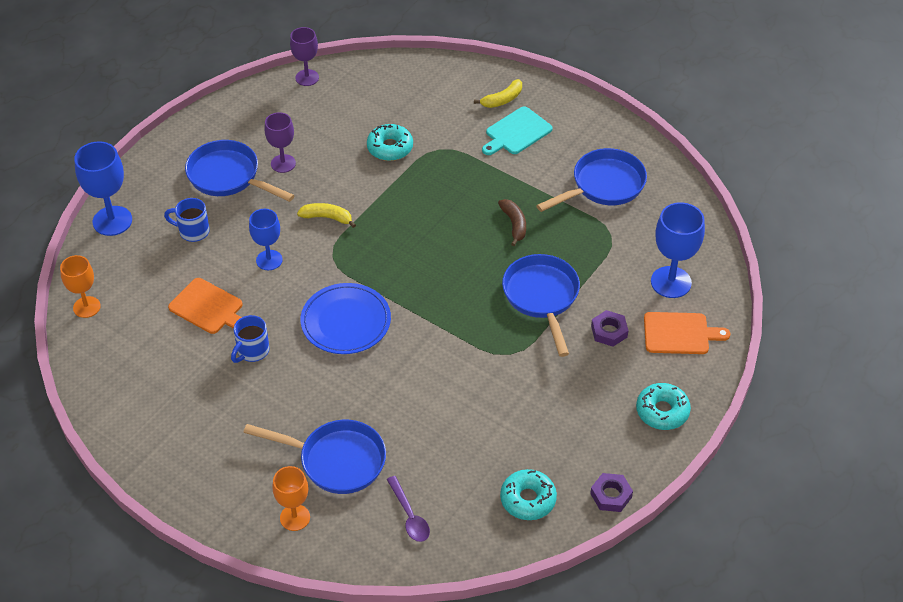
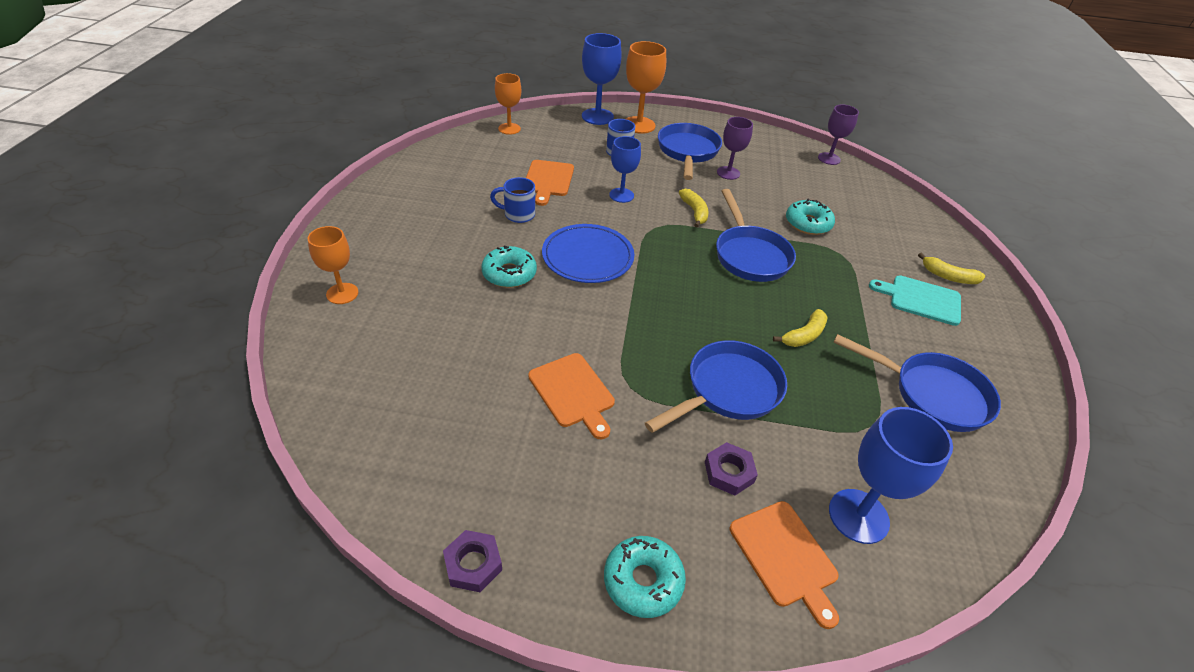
camera: 60 degrees right, 5 degrees down
blue pan [243,420,386,494] -> blue pan moved to [716,189,796,282]
purple spoon [387,476,430,542] -> none
brown banana [498,199,526,246] -> yellow banana [773,309,828,347]
turquoise donut [500,469,557,520] -> turquoise donut moved to [481,246,537,288]
none -> orange cutting board [528,353,615,439]
none -> orange goblet [626,41,666,134]

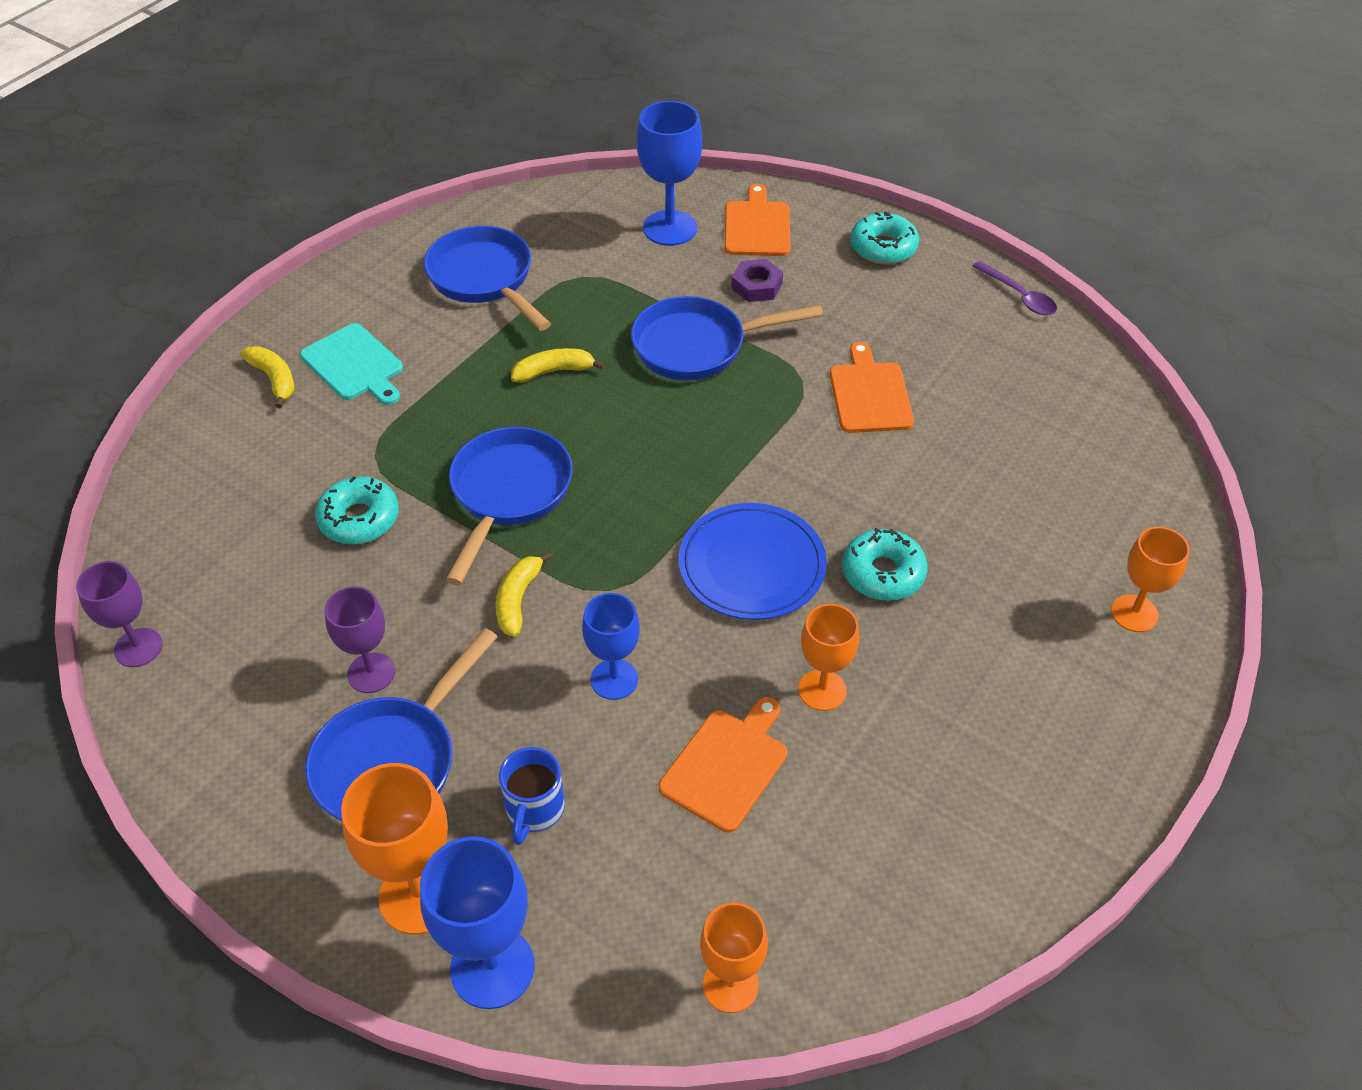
camera: 150 degrees left, 5 degrees up
purple nut [443,530,502,592] -> purple spoon [973,261,1057,315]
blue mug [490,177,535,223] -> orange goblet [799,604,859,711]

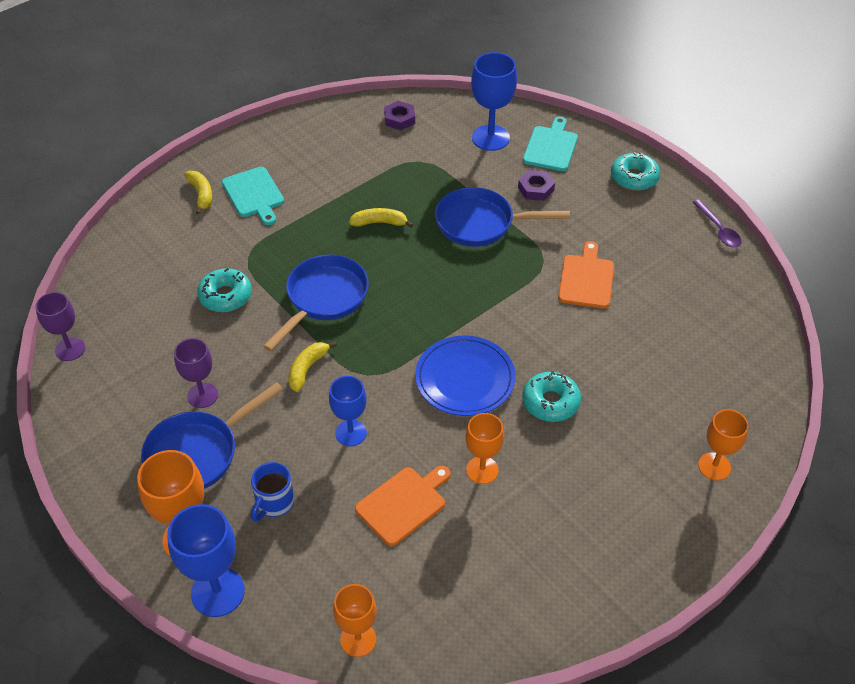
camera: 15 degrees right, 0 degrees up
blue pan [424,226,551,331] -> none
orange cutting board [725,184,790,256] -> turquoise cutting board [523,117,578,171]
none -> purple nut [384,101,415,130]

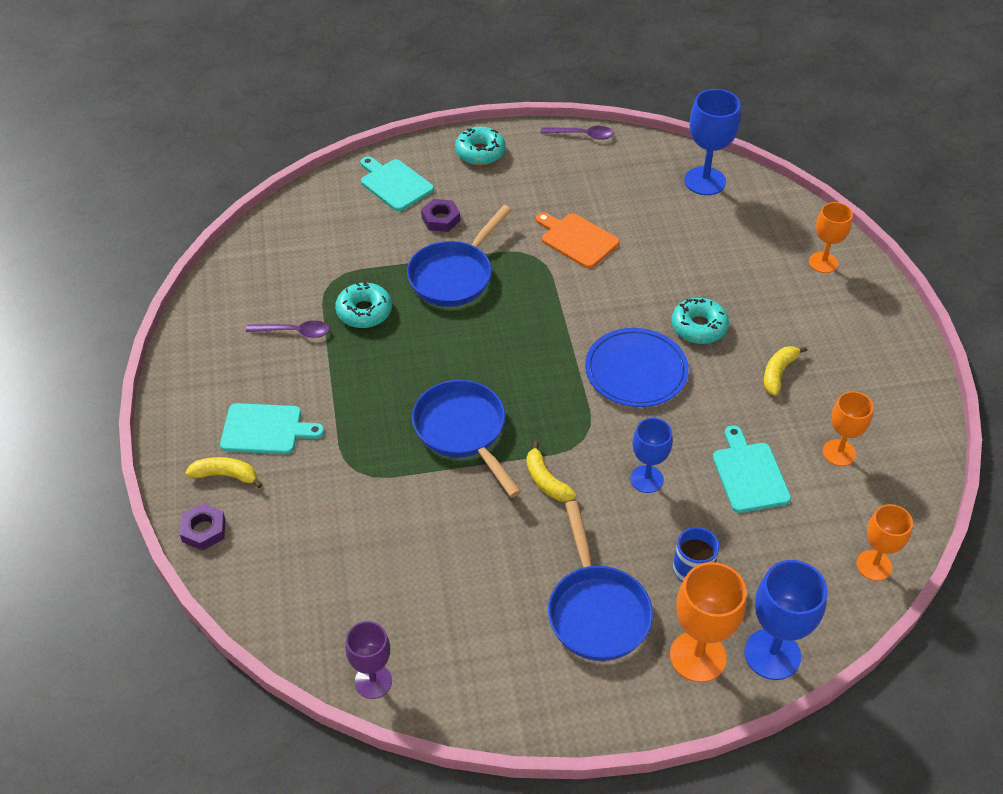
camera: 60 degrees left, 0 degrees up
purple goblet [174,338,218,408] -> none
turquoise donut [197,268,252,312] -> turquoise donut moved to [335,282,392,328]
yellow banana [349,208,413,228] -> yellow banana moved to [764,346,807,396]
orange cutting board [355,466,451,546] -> turquoise cutting board [713,425,791,513]
purple nut [384,101,415,130] -> purple nut moved to [180,503,225,551]
orange goblet [465,413,504,484] -> orange goblet moved to [823,391,873,466]
blue goblet [471,52,517,151] -> blue goblet moved to [684,89,741,195]
none -> purple spoon [246,320,330,338]

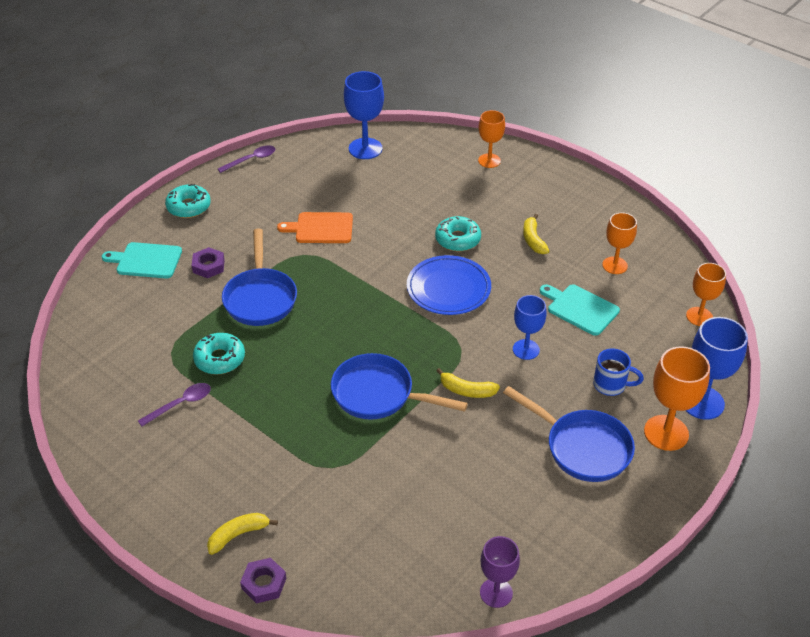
camera: 40 degrees left, 5 degrees down
turquoise cutting board [220,403,324,454] -> none

